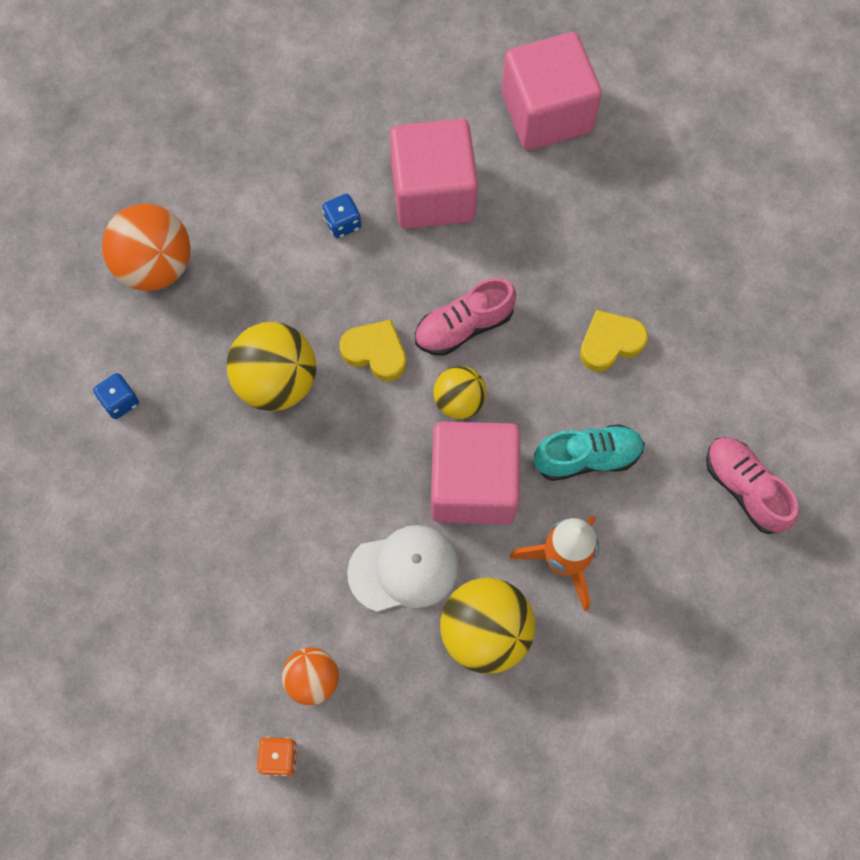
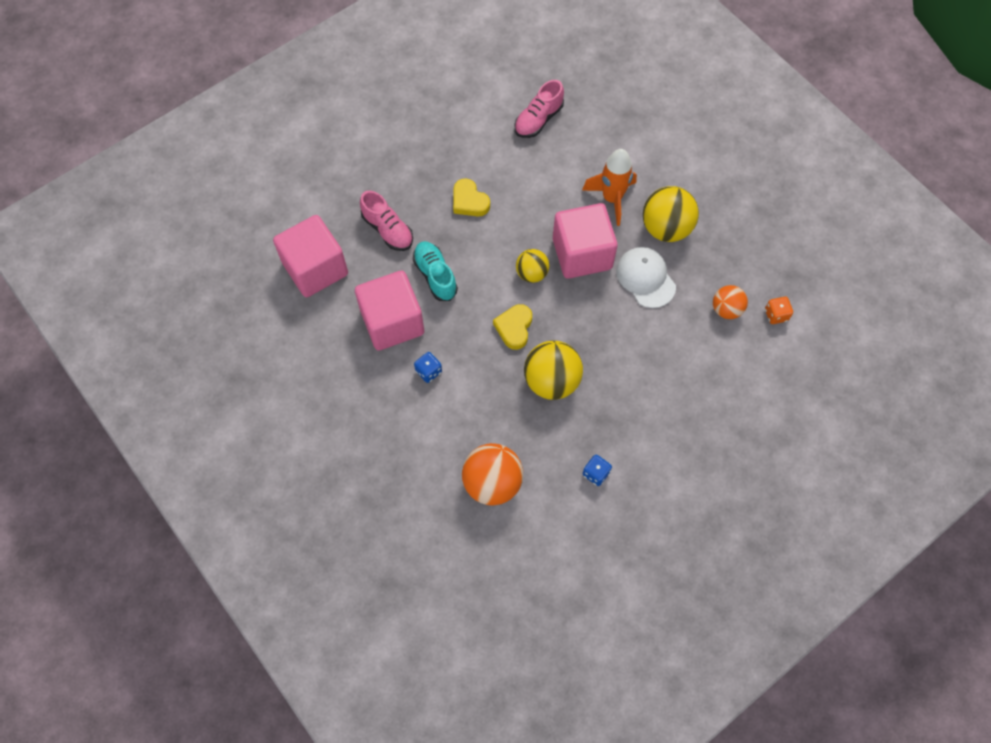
camera: 105 degrees left, 5 degrees down
pink shoe [415,278,516,356] -> pink shoe moved to [360,191,413,251]
turquoise shoe [534,424,645,481] -> turquoise shoe moved to [413,241,458,301]

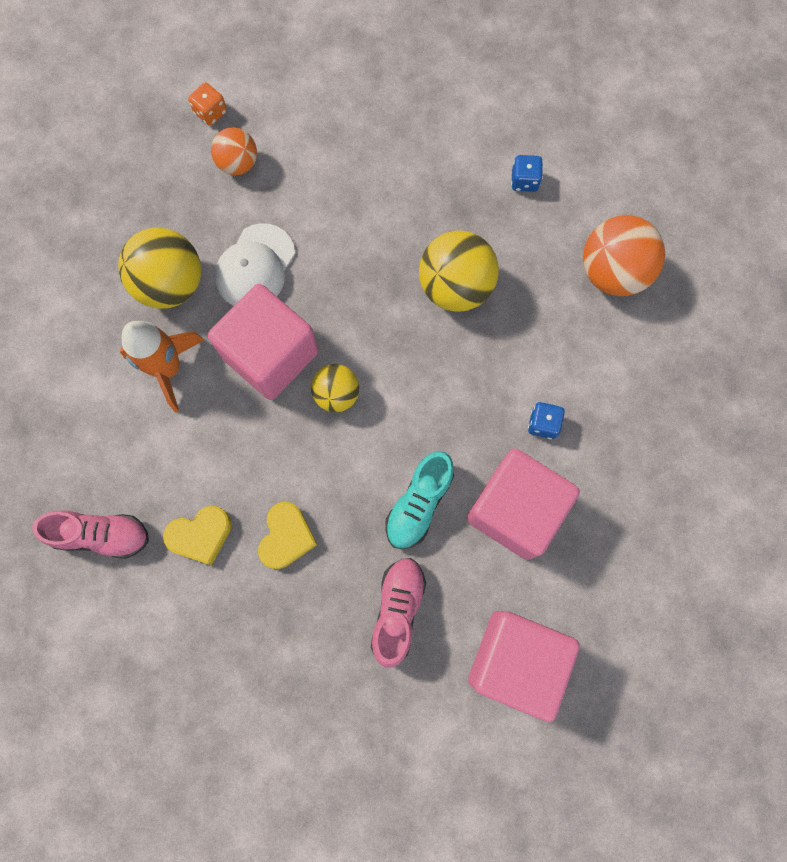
camera: 125 degrees left, 10 degrees up
yellow heart [493,304,532,350] -> yellow heart moved to [163,506,232,565]

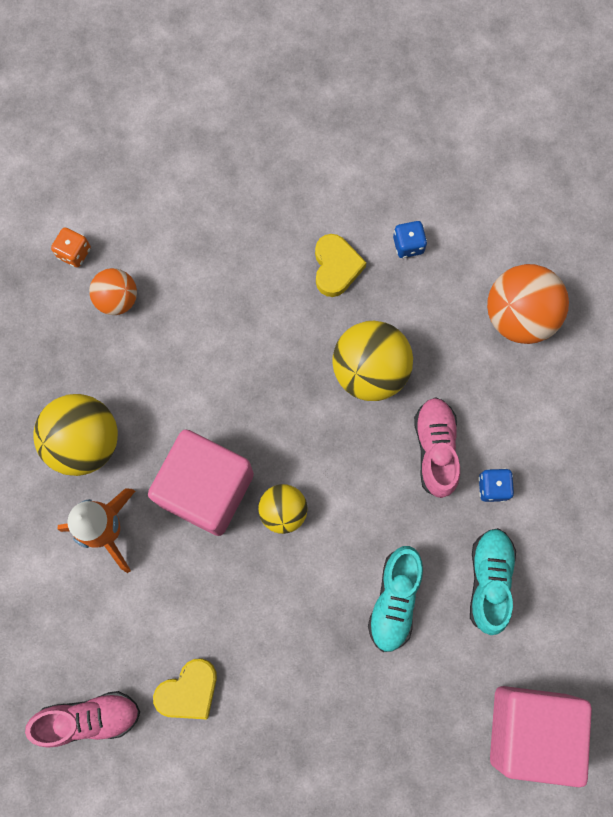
camera: 15 degrees left, 0 degrees up
white cap [215,223,295,306] -> none
yellow heart [258,502,317,569] -> yellow heart moved to [315,234,367,297]
pink shoe [371,558,426,668] -> pink shoe moved to [414,397,460,498]
pink cube [467,449,580,560] -> turquoise shoe [470,528,516,635]

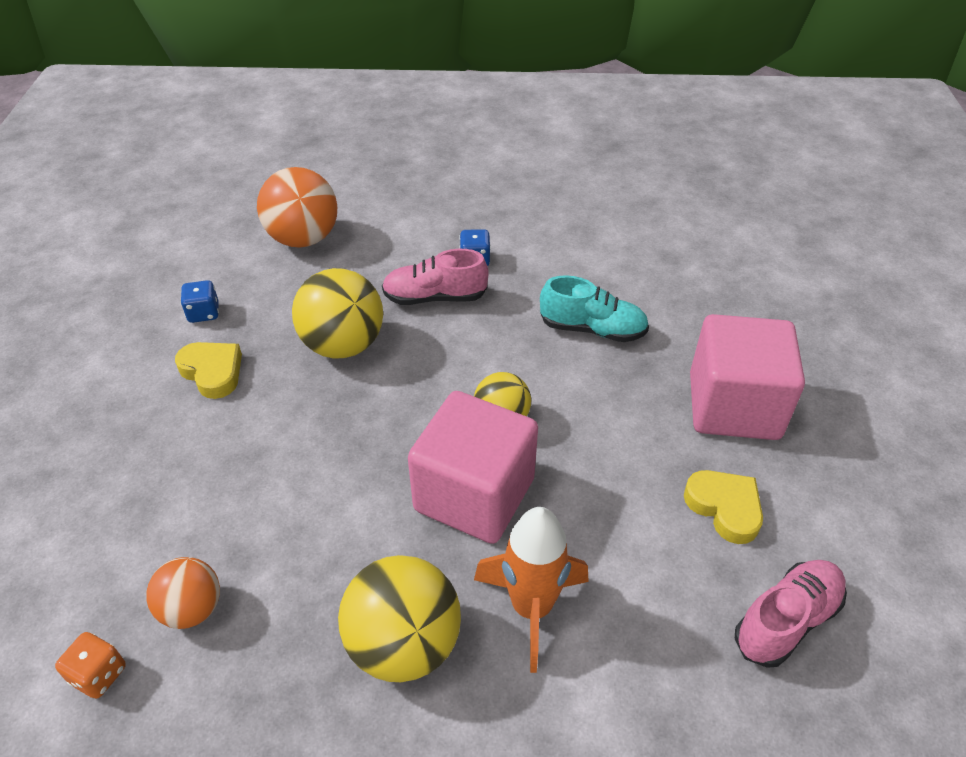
camera: 90 degrees left, 30 degrees down
pink shoe [25,691,140,748] -> pink shoe turned 60 degrees clockwise [735,560,847,668]
yellow heart [315,234,367,297] -> yellow heart turned 45 degrees clockwise [175,342,242,399]
turquoise shoe [470,528,516,635] -> none
pink cube [490,686,592,787] -> pink cube moved to [690,314,805,440]

